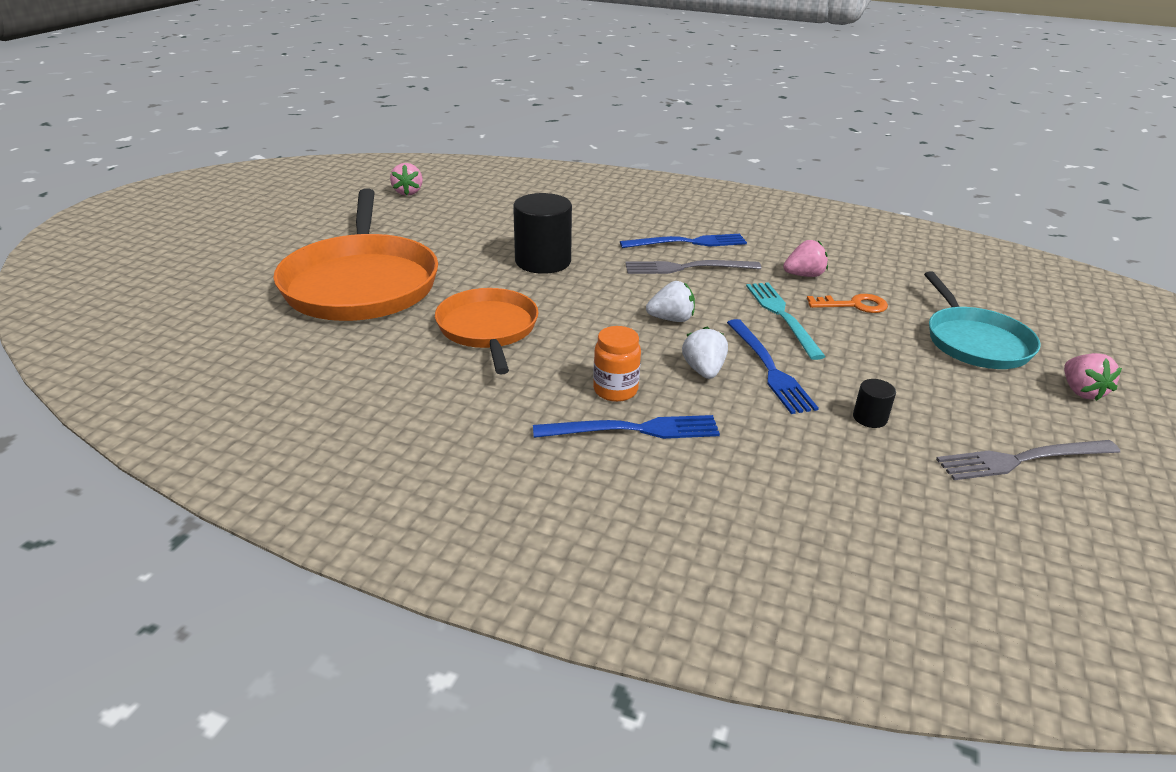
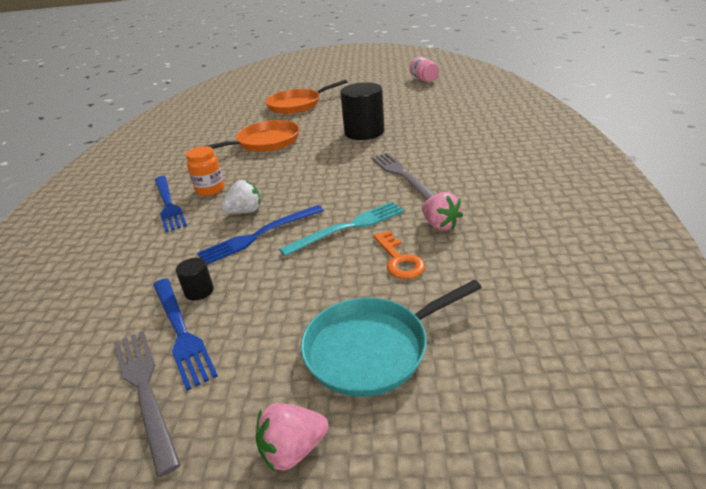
camera: 75 degrees right, 0 degrees up
orange pan [273,188,438,321] -> orange pan [265,80,347,114], size x0.61
pink strawberry [390,163,423,196] -> pink jar [409,57,439,82]
blue fork [620,234,747,248] -> blue fork moved to [153,278,218,391]
white strawberry [646,281,695,322] -> none

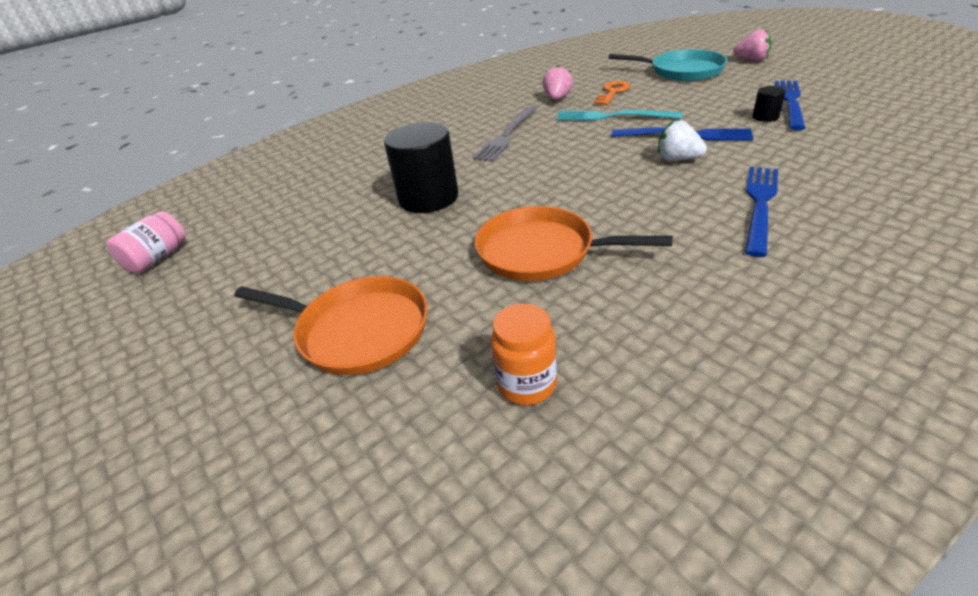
camera: 130 degrees left, 5 degrees up
grey fork [114,331,181,477] -> none
orange jar [186,146,224,196] -> orange jar moved to [491,304,557,405]

